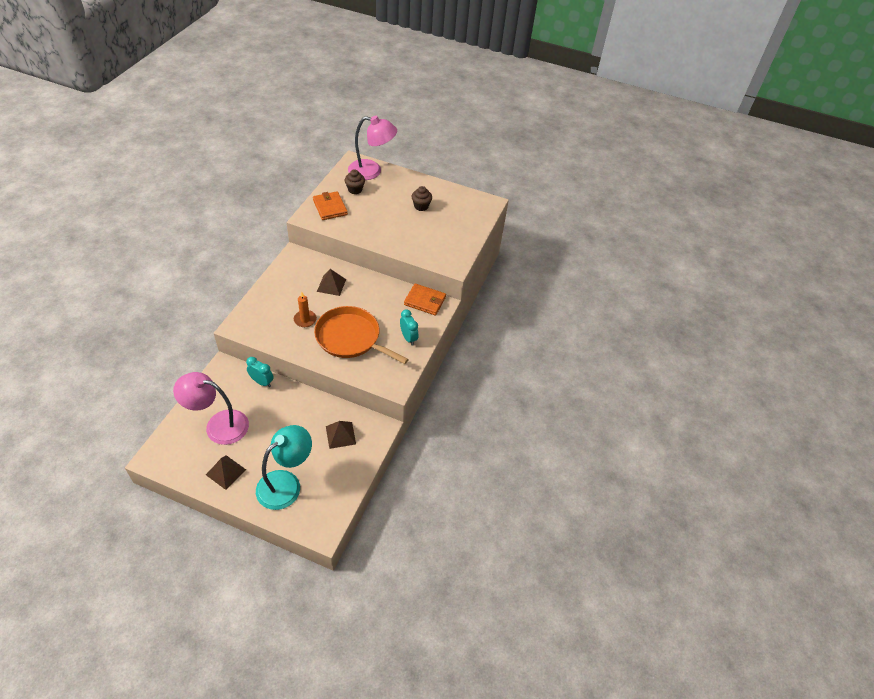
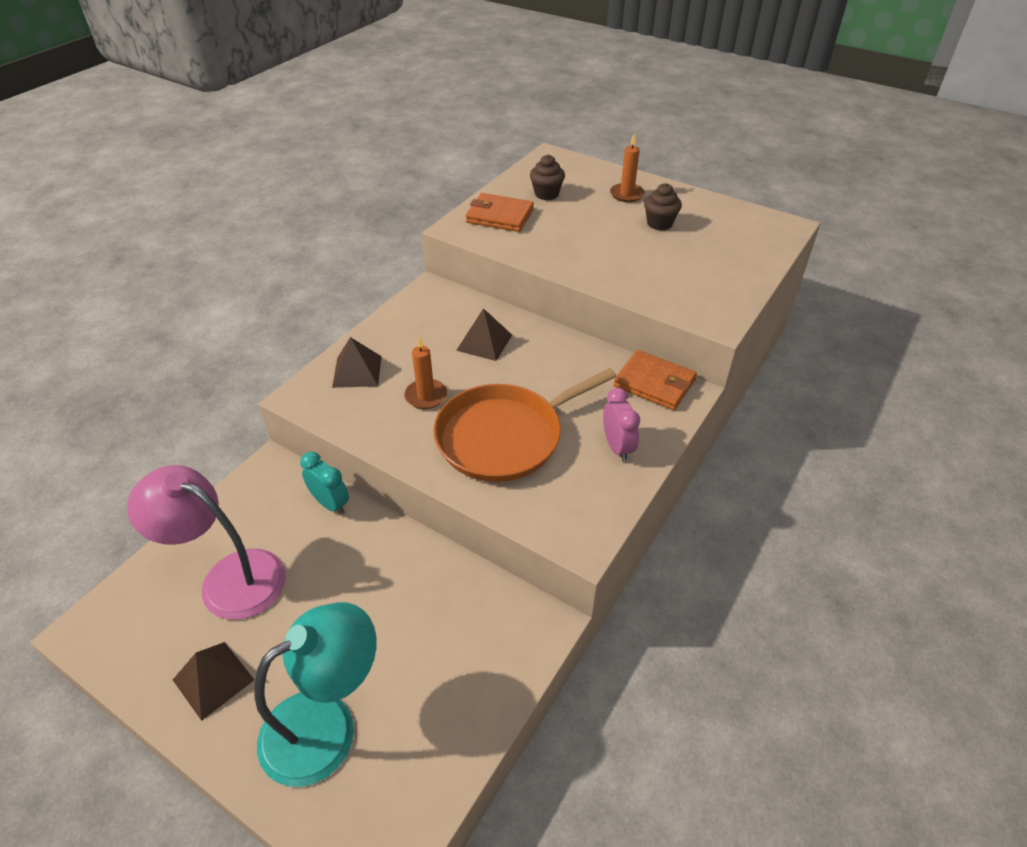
camera: 15 degrees right, 5 degrees down
orange wallet [313,191,348,220] -> orange wallet turned 60 degrees counterclockwise [466,193,534,232]
orange pan [314,306,409,364] -> orange pan turned 75 degrees counterclockwise [433,368,617,482]
brown pyramid [326,421,356,449] -> brown pyramid moved to [332,337,381,388]
pink lamp [348,116,397,180] -> none
turquoise clock [400,309,418,345] -> pink clock [603,388,640,462]
none -> orange candle [610,134,645,202]

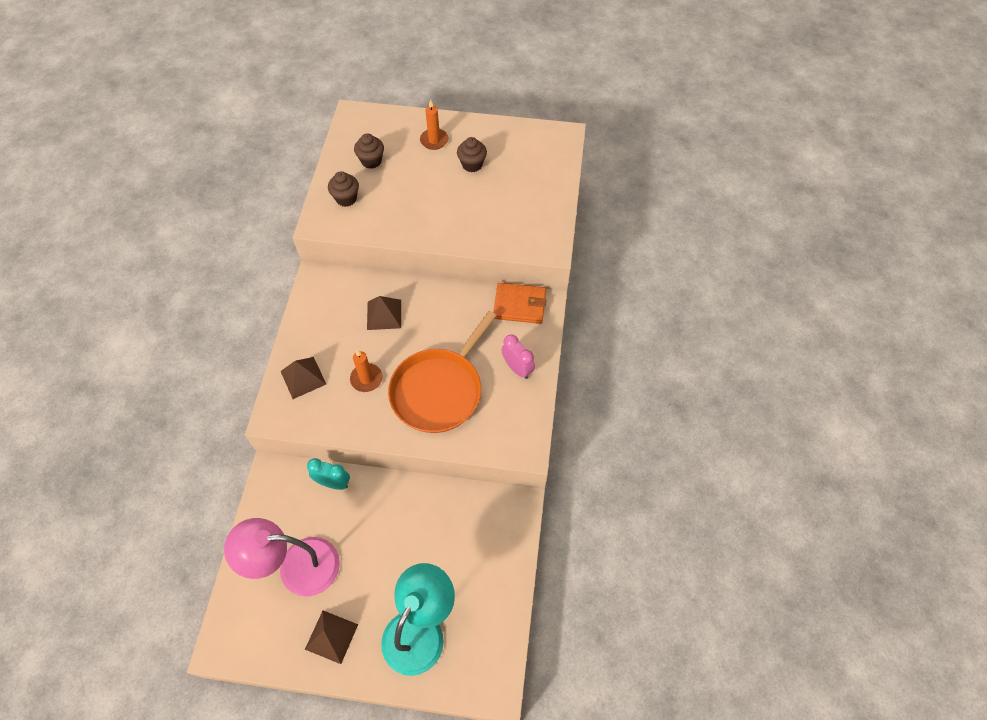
camera: 25 degrees left, 15 degrees up
orange wallet [466,193,534,232] -> brown cupcake [328,171,359,207]

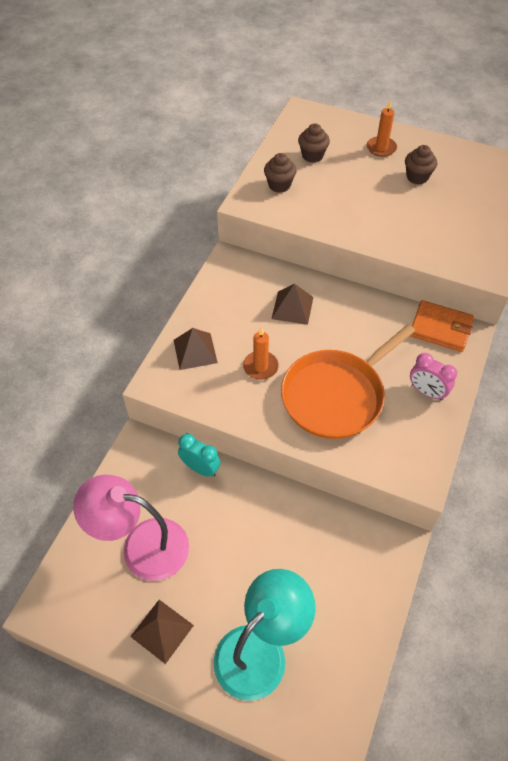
camera: 15 degrees right, 5 degrees down
pink clock [501,335,535,379] -> pink clock turned 150 degrees clockwise [410,353,457,401]

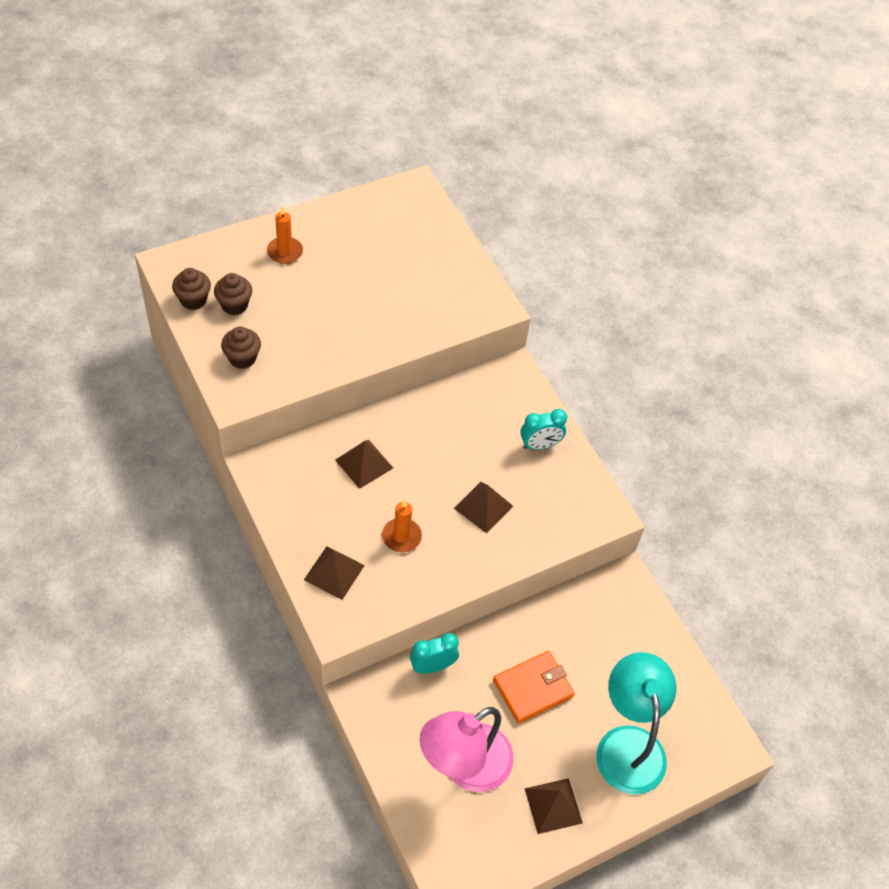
camera: 55 degrees left, 0 degrees up
orange pan [281,324,415,439] -> brown pyramid [454,482,513,533]
brown cupcake [405,145,437,184] -> brown cupcake moved to [172,268,211,310]
orange wallet [410,300,474,352] -> orange wallet moved to [493,651,575,724]
pink clock [410,353,457,401] -> turquoise clock [520,409,567,450]

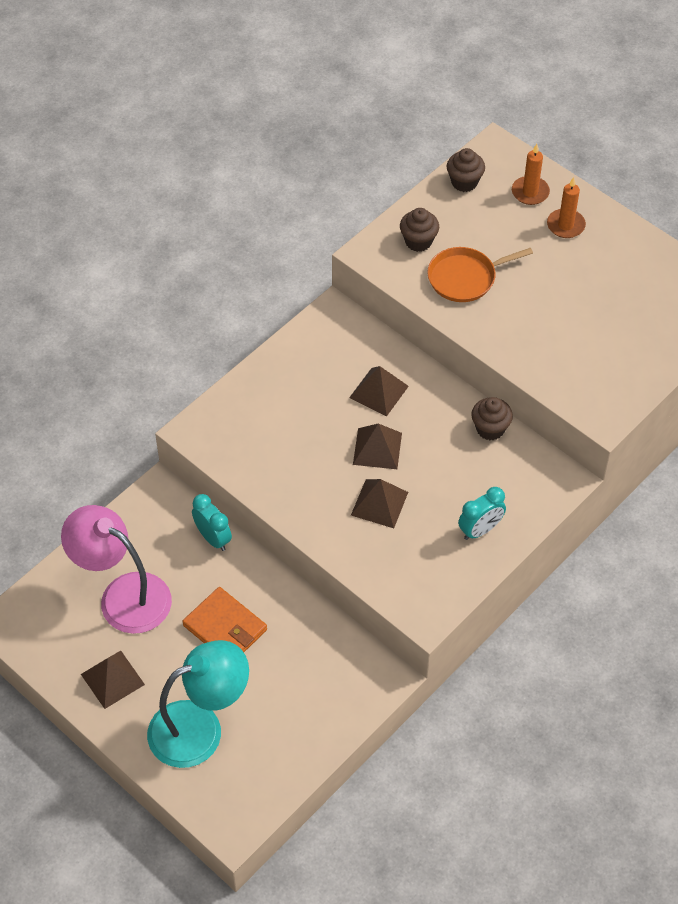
camera: 75 degrees right, 0 degrees up
brown cupcake [214,273,252,315] -> brown cupcake moved to [471,397,513,440]
brown pyramid [304,546,365,600] -> brown pyramid moved to [353,423,402,469]
orange candle [382,499,422,552] -> orange candle moved to [512,144,550,205]
turquoise clock [520,409,567,450] -> turquoise clock turned 90 degrees counterclockwise [458,487,506,540]
none -> orange pan [427,247,533,302]

